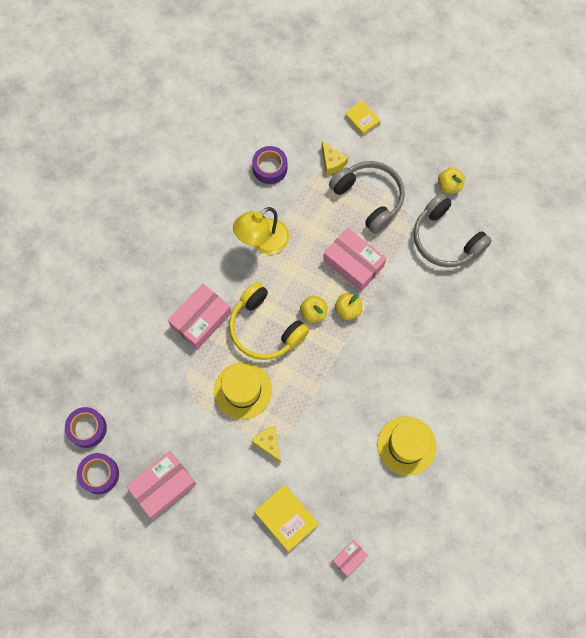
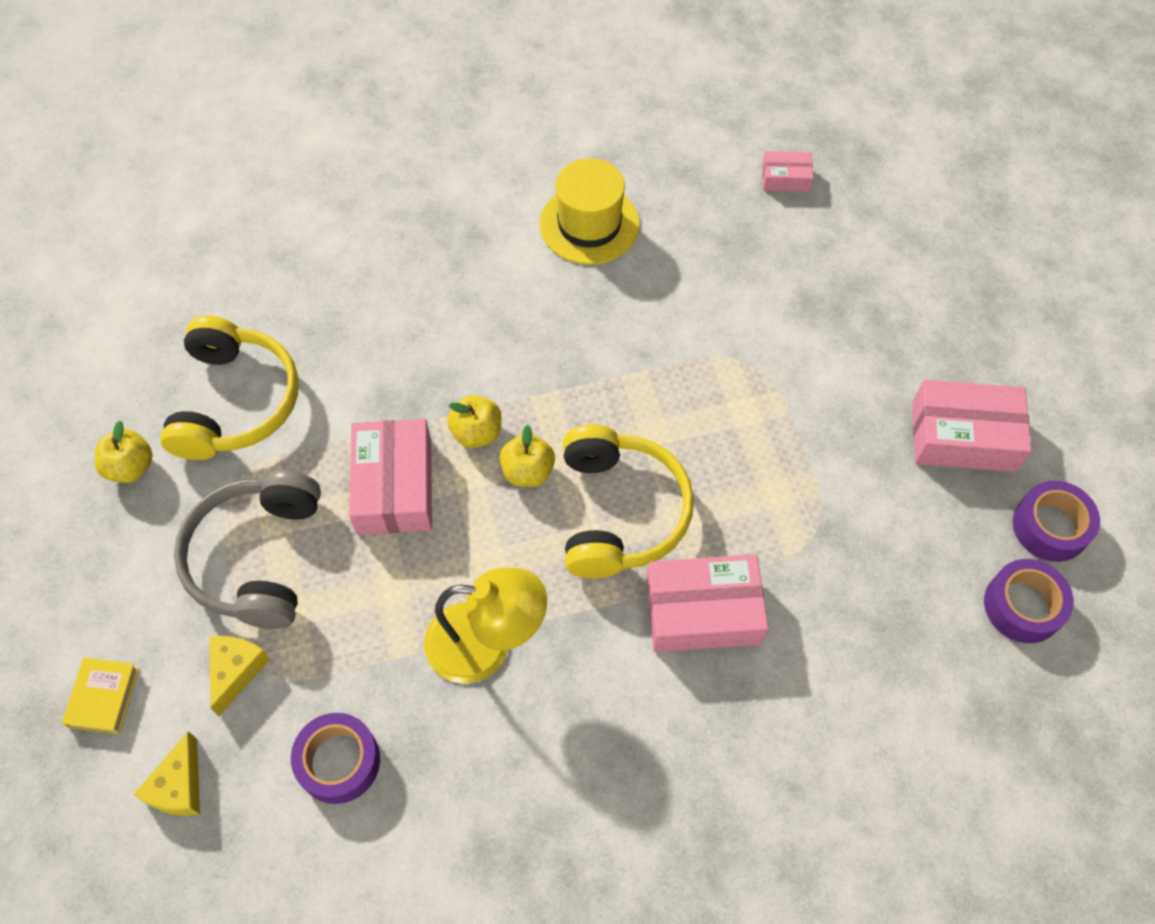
camera: 135 degrees left, 10 degrees down
yellow hat [214,362,272,419] -> none
yellow cheese [252,426,281,463] -> yellow cheese moved to [133,731,200,816]
yellow book [254,485,319,552] -> none
grey headphones [413,193,492,268] -> yellow headphones [160,315,299,460]

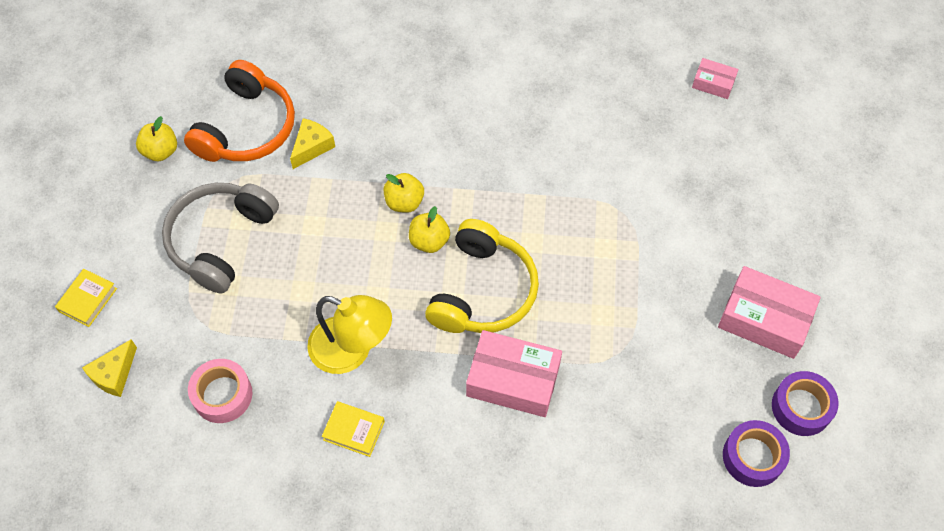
camera: 20 degrees right, 0 degrees up
yellow headphones [160,315,299,460] -> orange headphones [184,60,295,162]
yellow cheese [209,636,270,716] -> yellow cheese moved to [290,118,335,169]
purple tape [291,713,380,804] -> pink tape [188,359,252,423]
pink box [349,419,432,535] -> none
yellow hat [539,158,640,265] -> none
none -> yellow book [322,401,385,457]

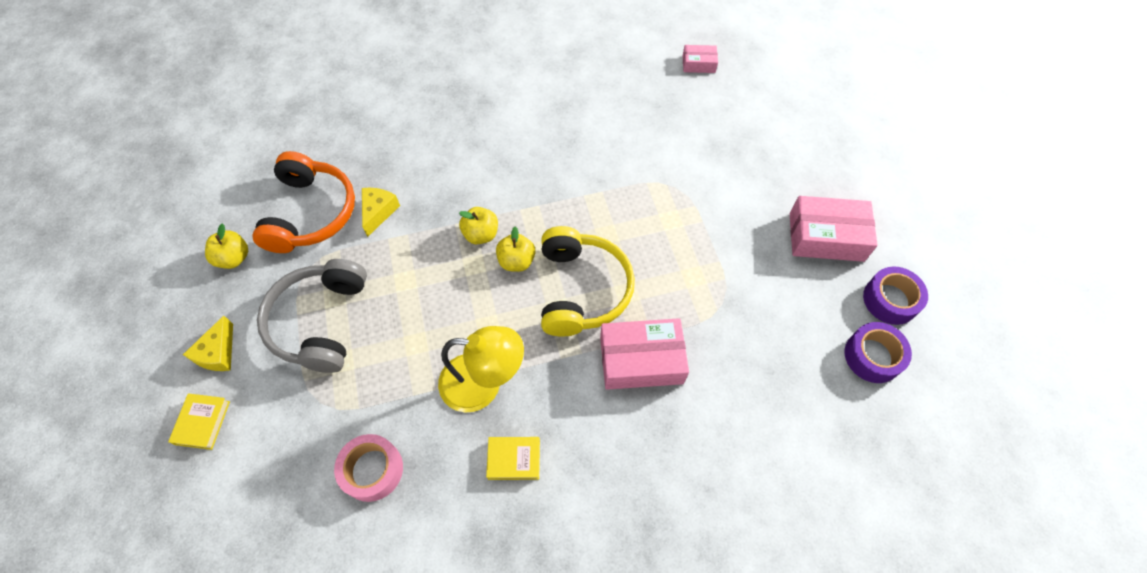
camera: 20 degrees left, 0 degrees up
yellow cheese [82,339,137,397] -> yellow cheese moved to [183,316,233,371]

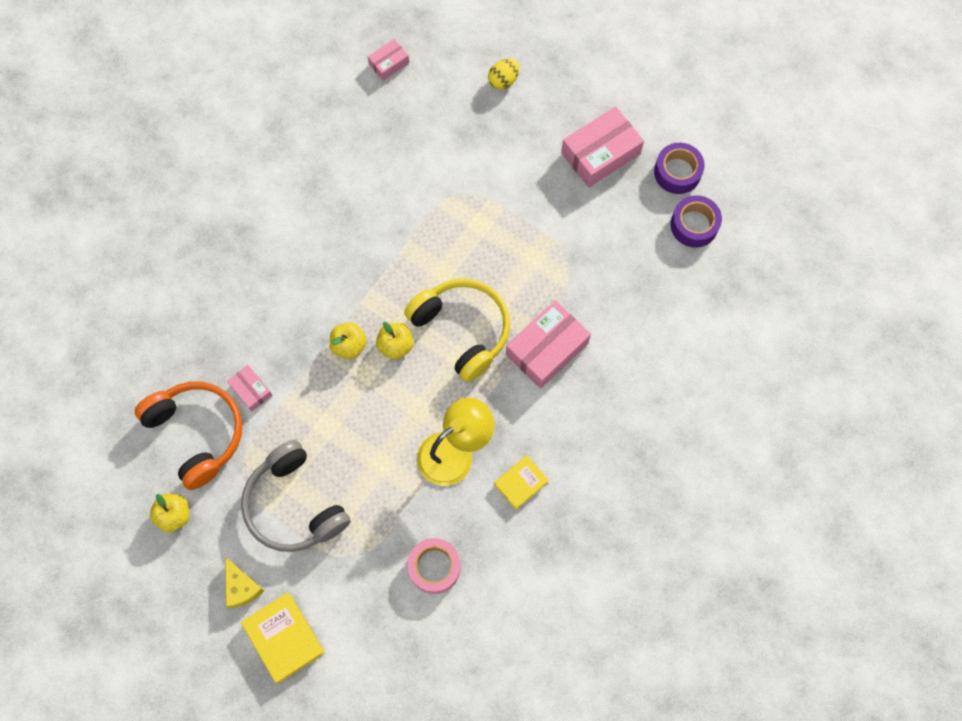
camera: 40 degrees left, 10 degrees up
yellow book [168,393,230,450] -> yellow book [241,592,325,683], size x1.55
yellow cheese [362,188,400,237] -> pink box [227,365,273,412]
none -> yellow egg [488,59,520,90]

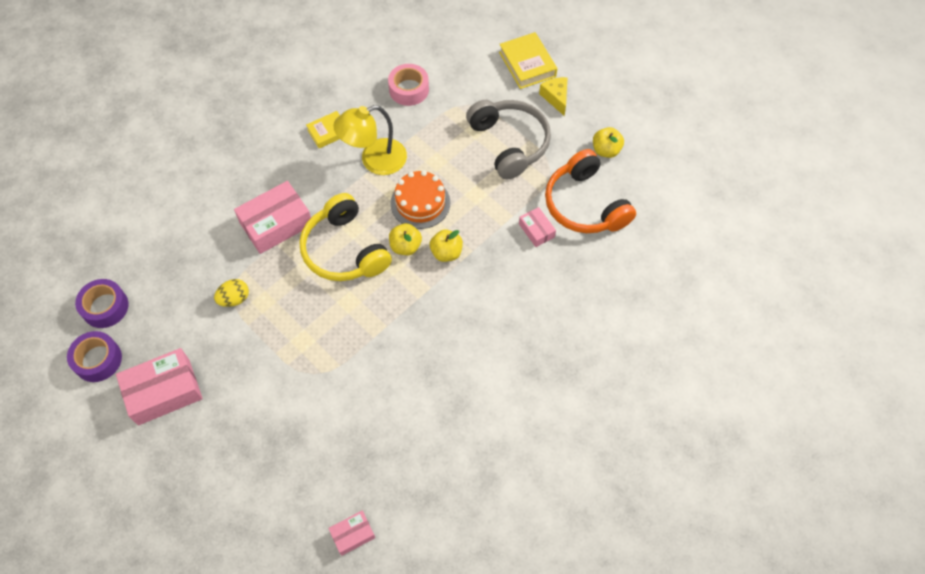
camera: 170 degrees left, 10 degrees down
yellow egg [488,59,520,90] -> yellow egg moved to [214,279,249,307]
none -> orange cake [391,170,450,229]

